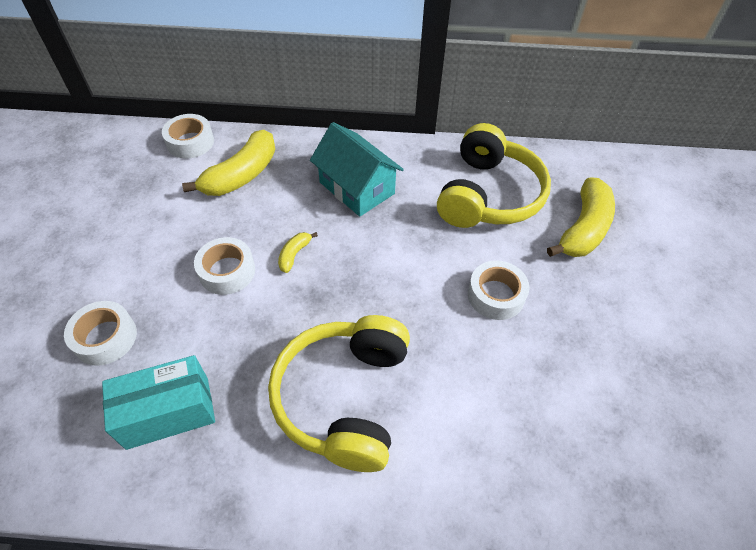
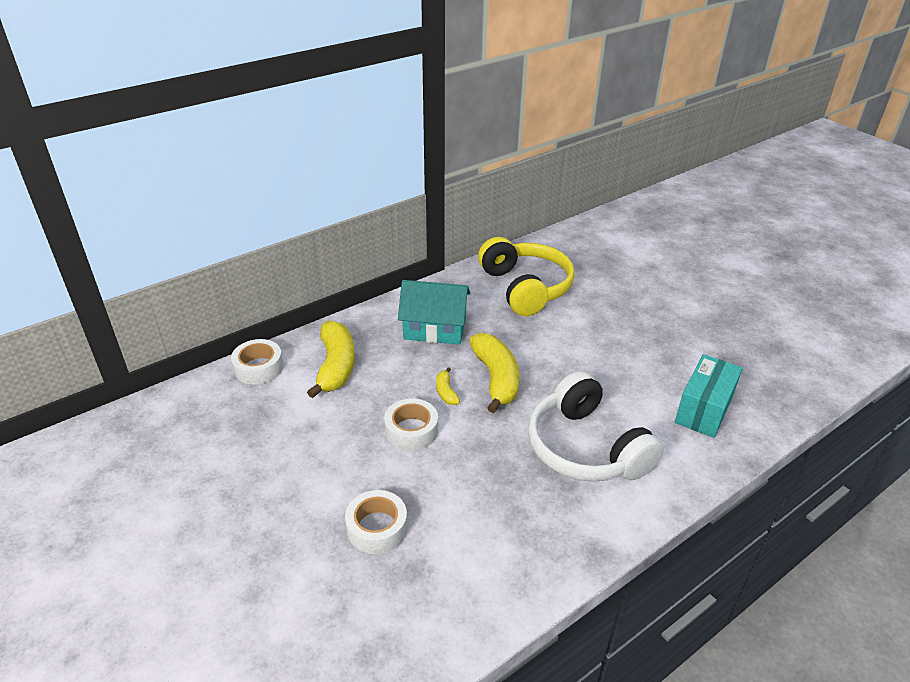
camera: 40 degrees left, 15 degrees down
turquoise box [102,355,215,450] -> turquoise box moved to [675,354,743,438]
yellow headphones [268,315,410,472] -> white headphones [528,371,664,482]
white tape [468,260,530,320] -> none
yellow banana [547,177,615,257] -> yellow banana moved to [469,333,519,413]

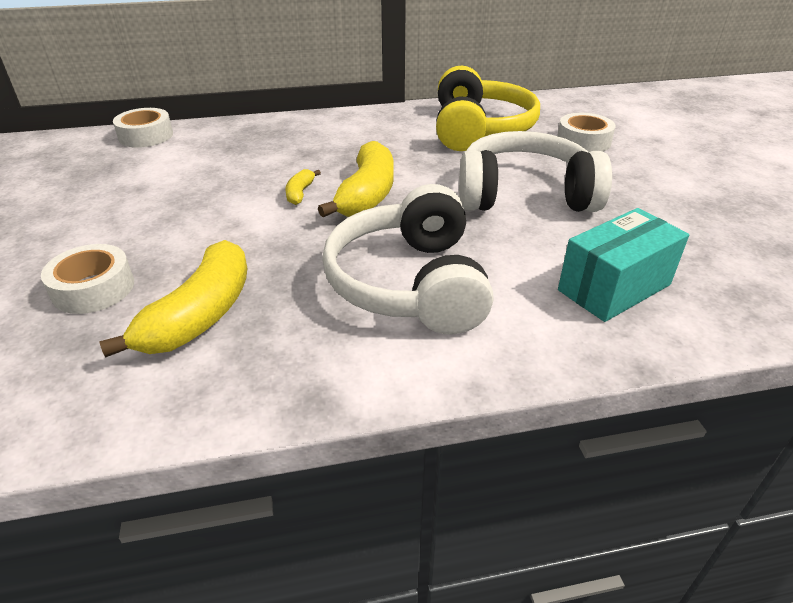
camera: 25 degrees right, 0 degrees up
yellow banana [307,320,355,398] -> yellow banana moved to [99,240,248,358]
white tape [384,398,438,451] -> white tape moved to [557,113,616,152]
turquoise house [398,280,470,345] -> none
none -> white headphones [459,131,612,212]

